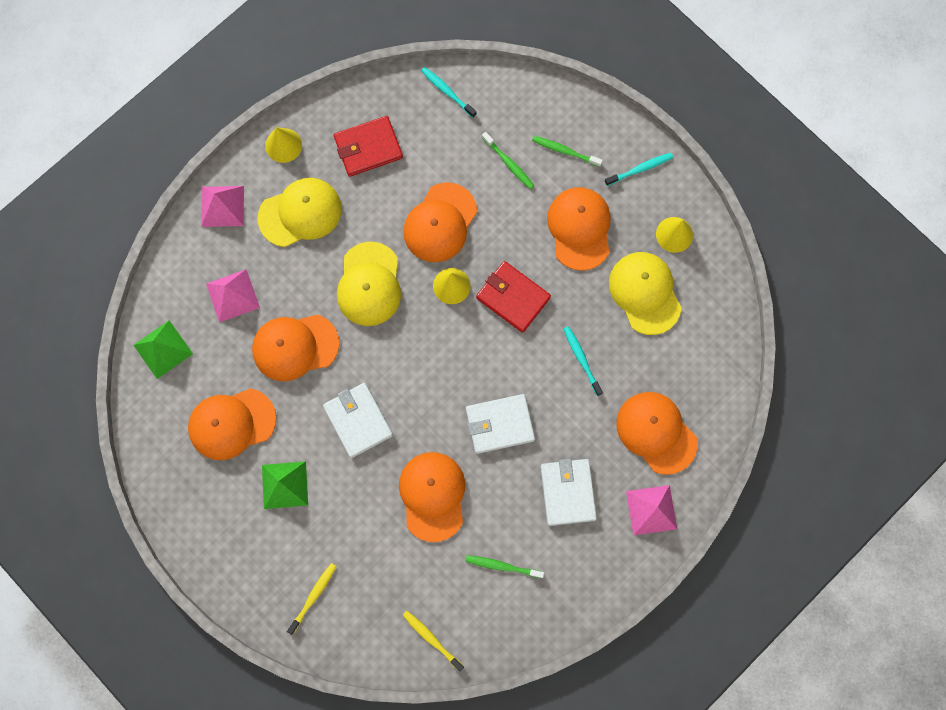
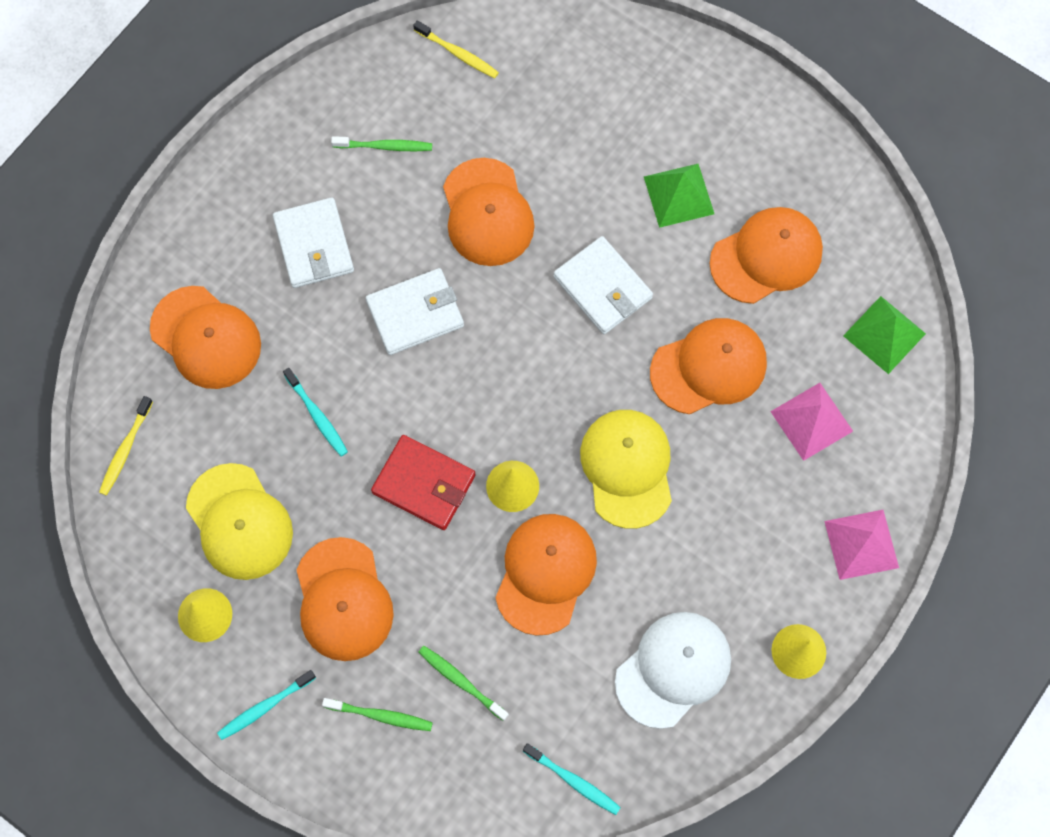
camera: 170 degrees right, 5 degrees down
yellow cap [258,178,342,247] -> none
yellow toothbrush [287,563,337,635] -> yellow toothbrush moved to [99,396,153,496]
red wallet [334,116,403,177] -> white cap [615,612,731,729]
pink pyramid [626,485,677,536] -> none

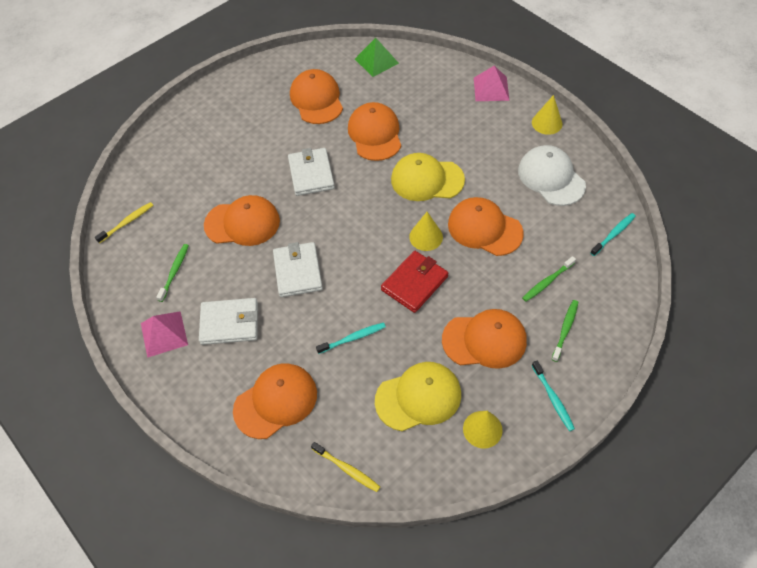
camera: 75 degrees left, 15 degrees down
white wallet [554,236,653,334] -> white wallet turned 75 degrees counterclockwise [288,148,335,196]
green pyramid [644,164,714,228] -> none
pink pyramid [770,383,853,461] -> pink pyramid moved to [141,311,188,358]

